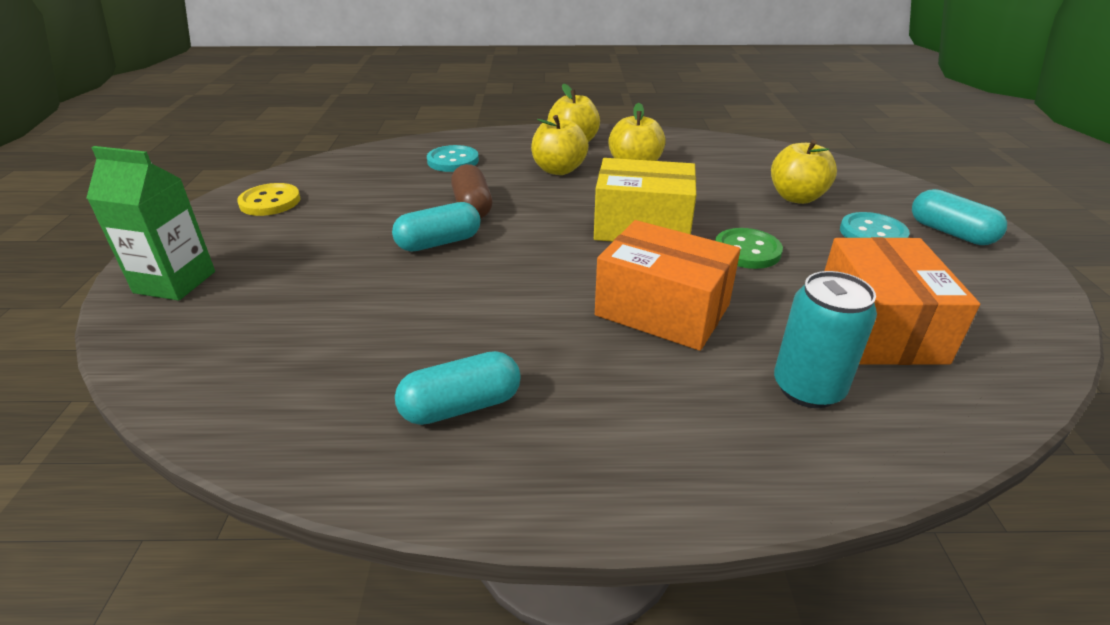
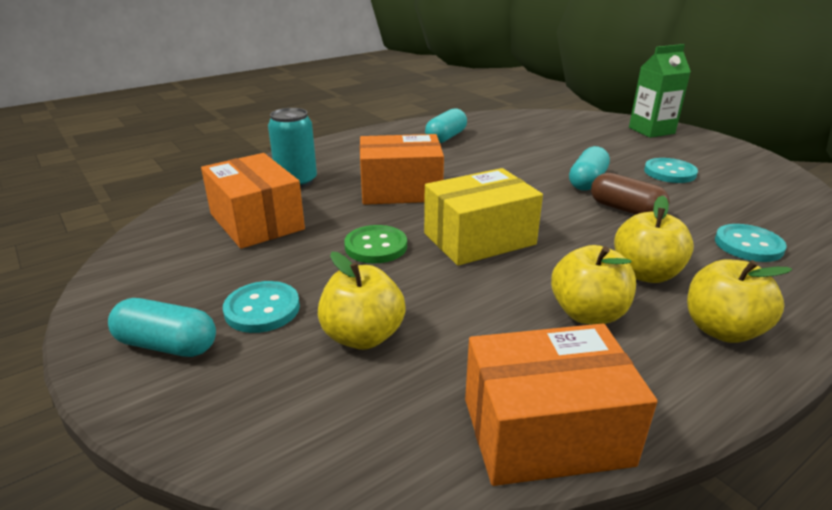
camera: 145 degrees right, 5 degrees down
yellow button [237,183,301,216] -> none
none -> orange box [465,324,658,486]
none -> turquoise button [644,158,698,183]

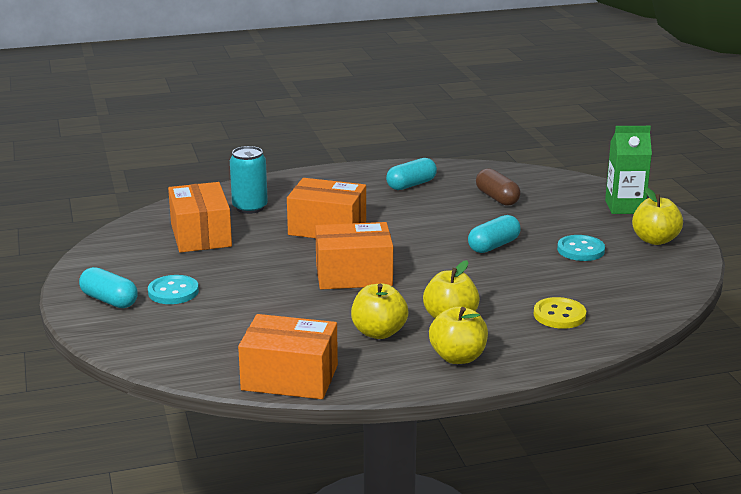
camera: 20 degrees right, 5 degrees down
yellow apple [318,252,406,350] -> yellow apple moved to [632,187,683,245]
green button [344,225,407,264] -> none
yellow box [424,168,543,266] -> orange box [315,222,393,290]
brown capsule [591,173,669,215] -> brown capsule moved to [476,168,521,206]
turquoise button [715,224,787,262] -> yellow button [534,297,586,329]

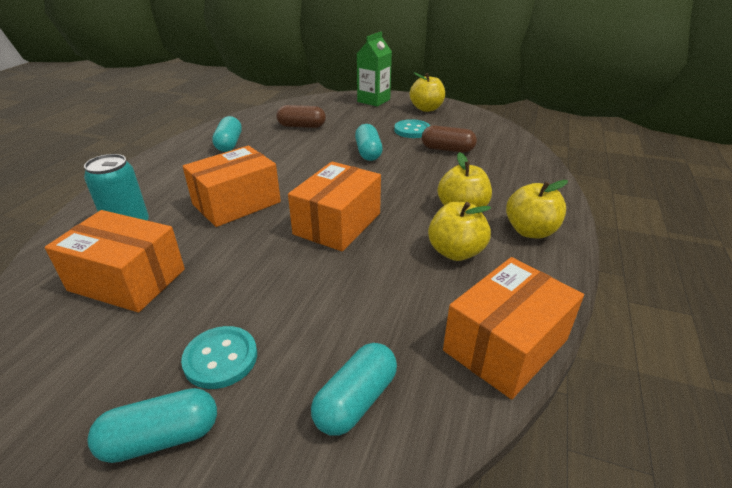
camera: 55 degrees left, 10 degrees up
yellow button [534,297,586,329] -> none
none -> turquoise capsule [311,343,397,436]
none -> brown capsule [422,125,477,153]

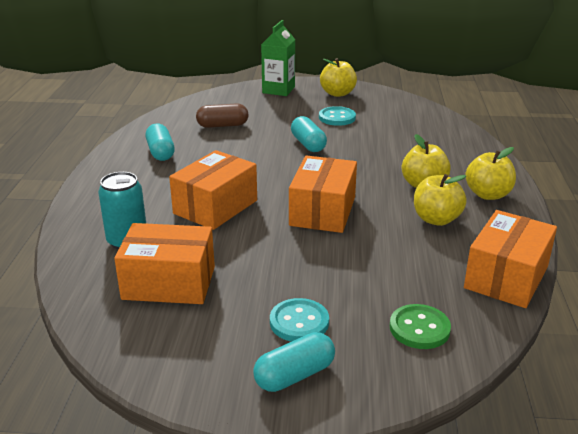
camera: 15 degrees left, 5 degrees down
turquoise capsule [311,343,397,436] -> green button [390,304,451,349]
brown capsule [422,125,477,153] -> none

